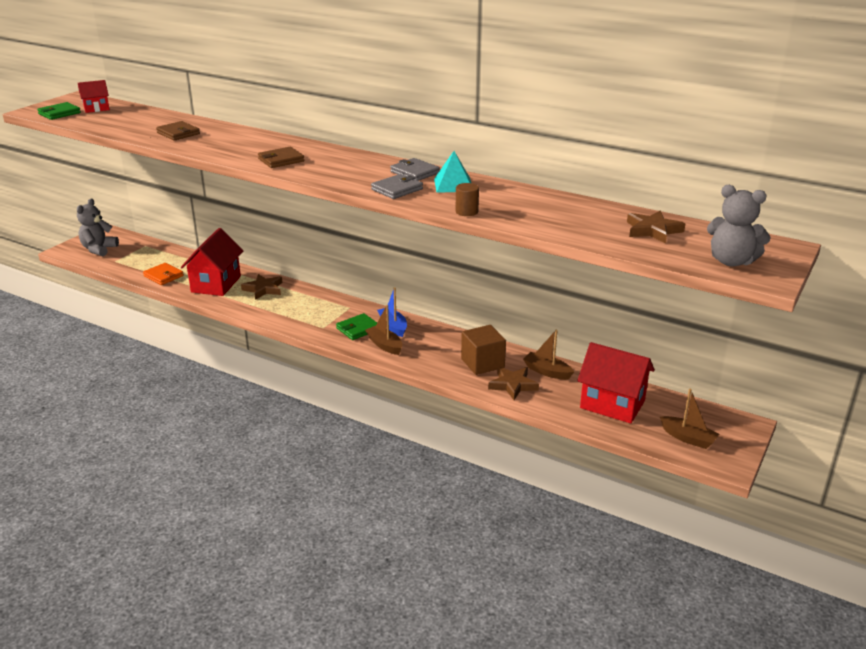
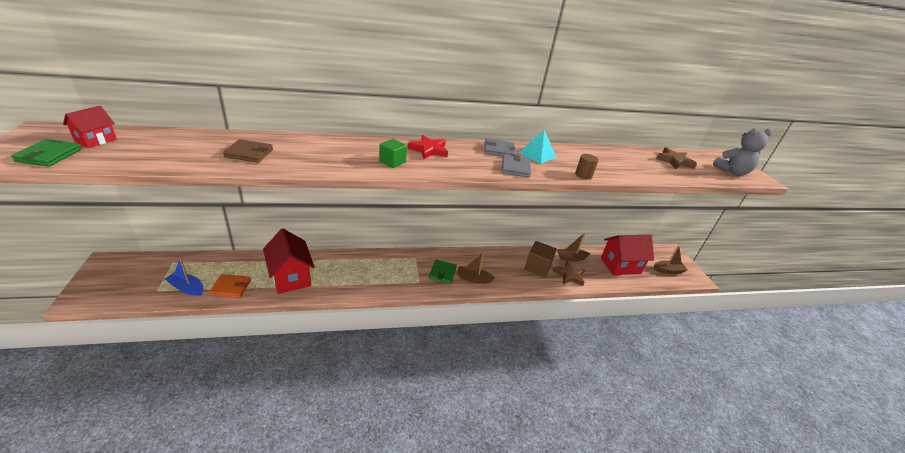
camera: 45 degrees left, 5 degrees up
grey teddy bear [77,199,119,256] -> none
brown star [241,274,282,300] -> none
brown wallet [258,147,305,168] -> green cube [379,139,407,168]
blue boat [377,287,407,337] -> blue boat moved to [165,258,204,296]
none -> red star [407,135,448,160]

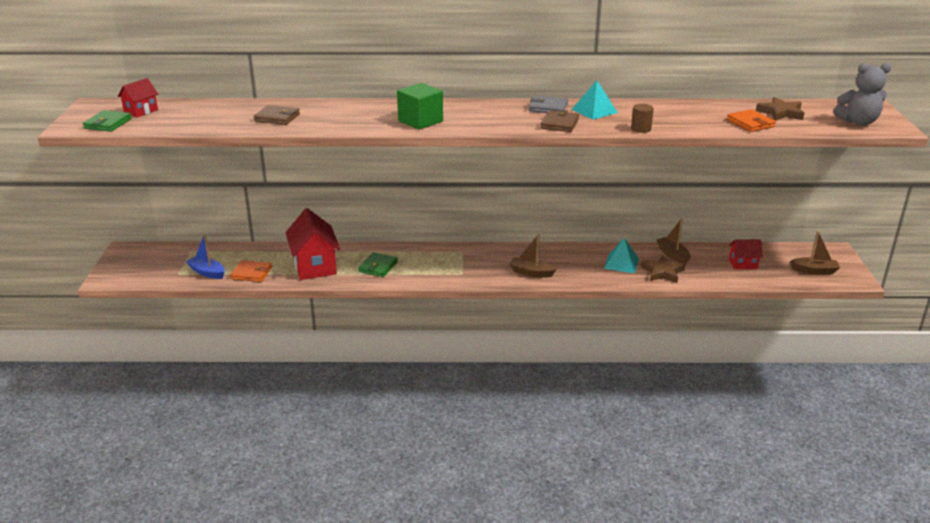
camera: 15 degrees right, 5 degrees down
green cube [379,139,407,168] -> green cube [397,83,443,130], size x1.57
red star [407,135,448,160] -> none
green wallet [429,260,457,284] -> green wallet moved to [358,252,398,277]
grey wallet [502,154,531,178] -> brown wallet [540,110,579,132]
brown cube [524,241,557,277] -> turquoise pyramid [604,238,639,273]
brown boat [557,232,590,261] -> brown boat turned 60 degrees clockwise [656,218,691,265]
red house [601,235,654,275] -> red house [729,239,763,269], size x0.53
none -> orange wallet [727,109,776,132]

